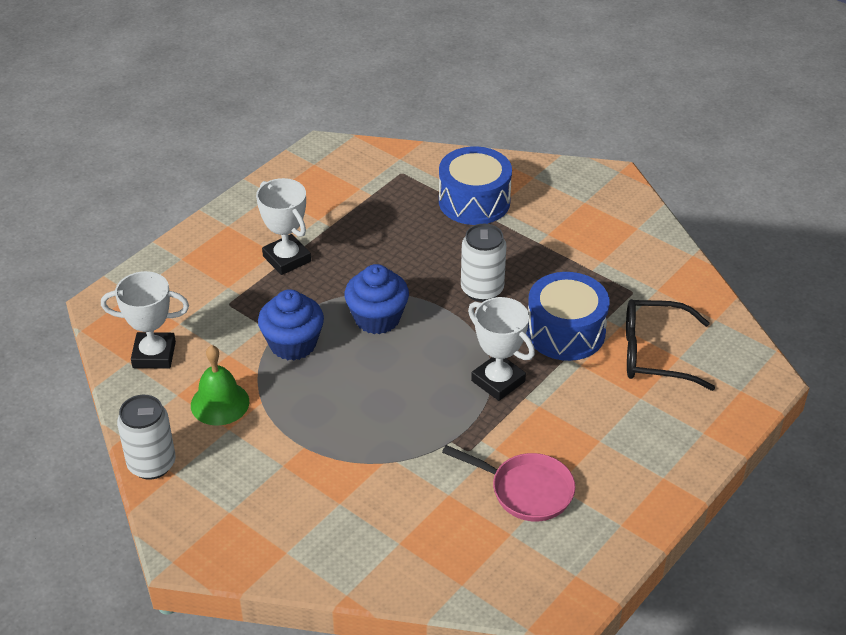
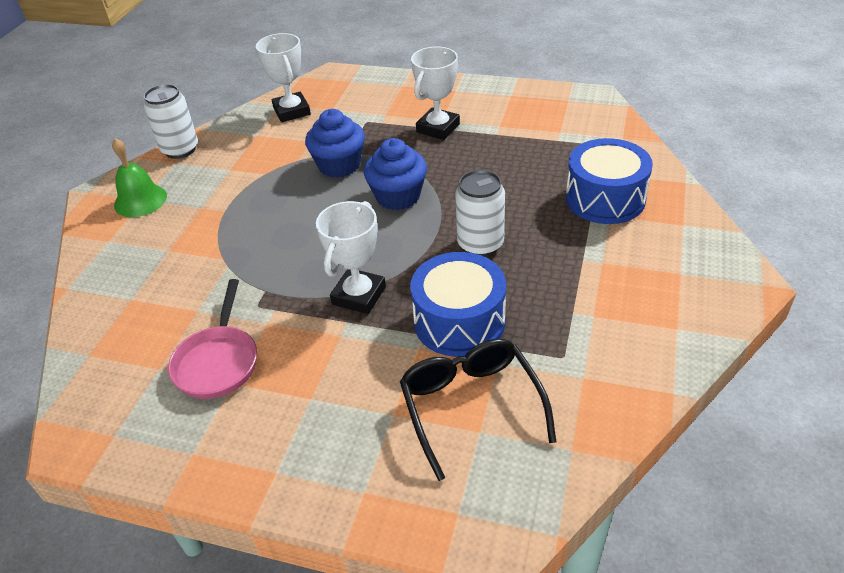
camera: 70 degrees right, 0 degrees up
green bell [191,345,249,426] -> green bell moved to [112,138,167,217]

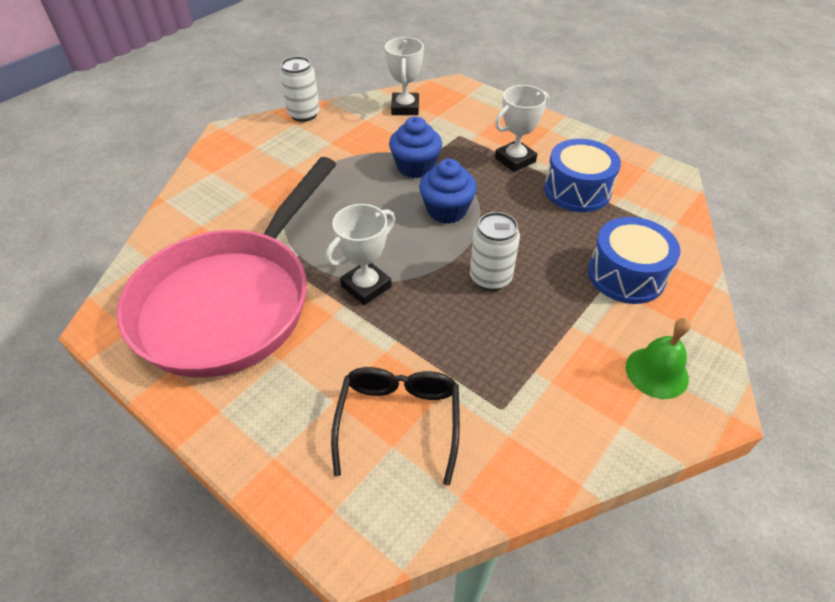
camera: 20 degrees right, 5 degrees up
green bell [112,138,167,217] -> green bell moved to [626,318,691,399]
pink pan [168,279,257,399] -> pink pan [117,157,336,378], size x2.40
blue drum [410,252,506,357] -> blue drum moved to [544,139,621,212]

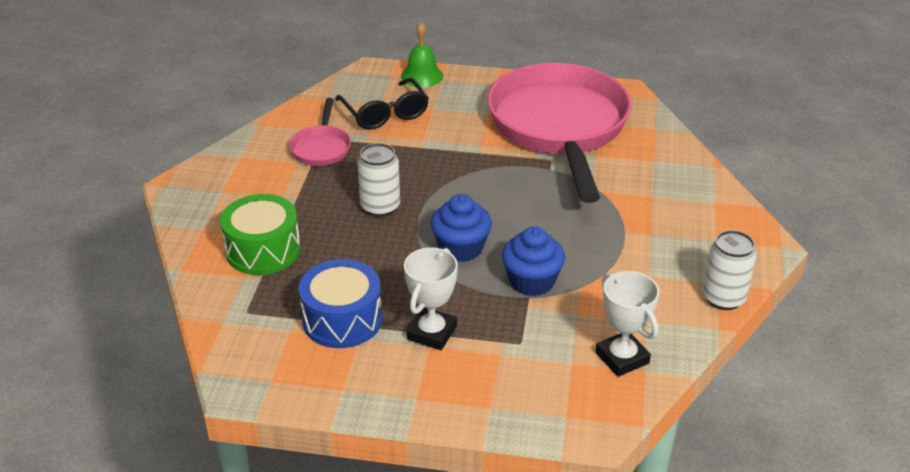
camera: 150 degrees right, 10 degrees down
white trophy [326,204,395,305] -> none
blue drum [588,217,681,304] -> green drum [220,194,300,275]
green bell [626,318,691,399] -> green bell moved to [401,23,443,87]
none -> pink pan [289,98,351,166]

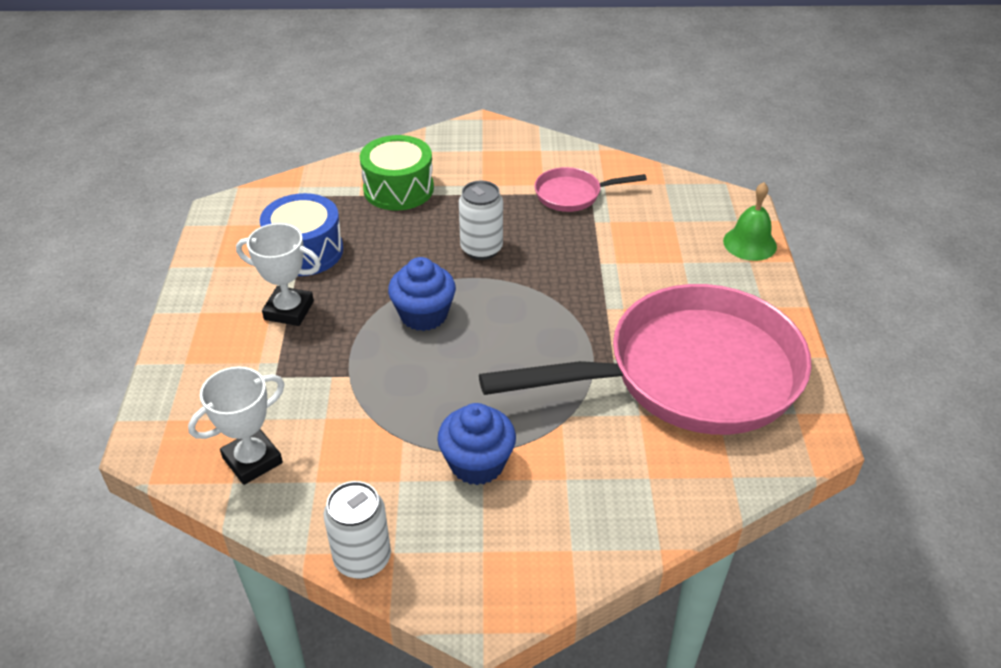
camera: 80 degrees right, 5 degrees up
black glasses [335,78,429,130] -> none
blue cupcake [502,226,565,296] -> blue cupcake moved to [437,403,516,485]

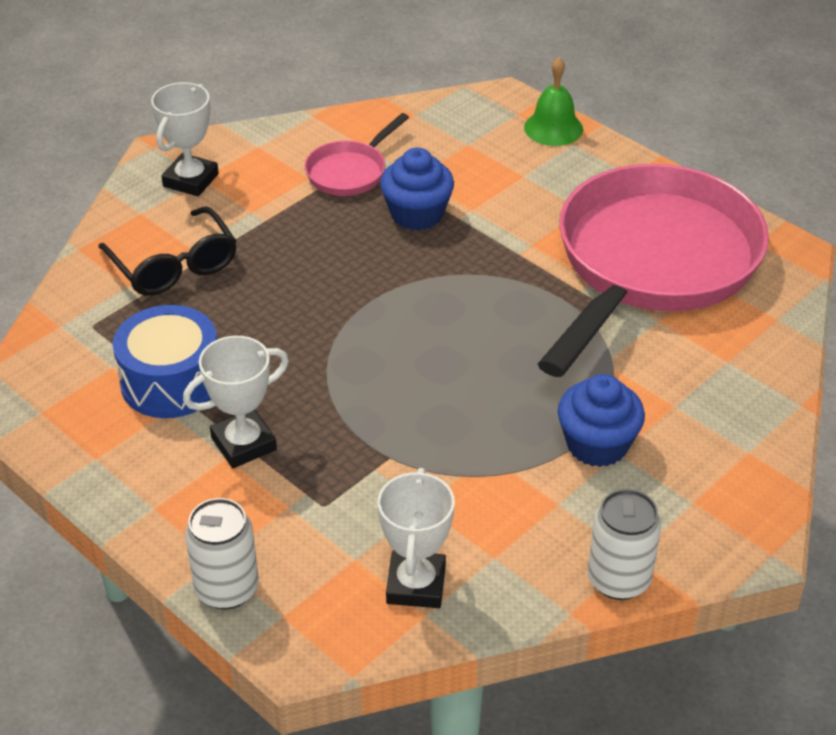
camera: 45 degrees left, 0 degrees up
green drum [360,135,434,211] -> black glasses [98,206,237,296]
blue cupcake [388,257,456,331] -> blue cupcake moved to [380,148,454,231]
white can [459,180,503,260] -> white can moved to [185,498,259,610]
none -> white trophy [151,82,219,196]

